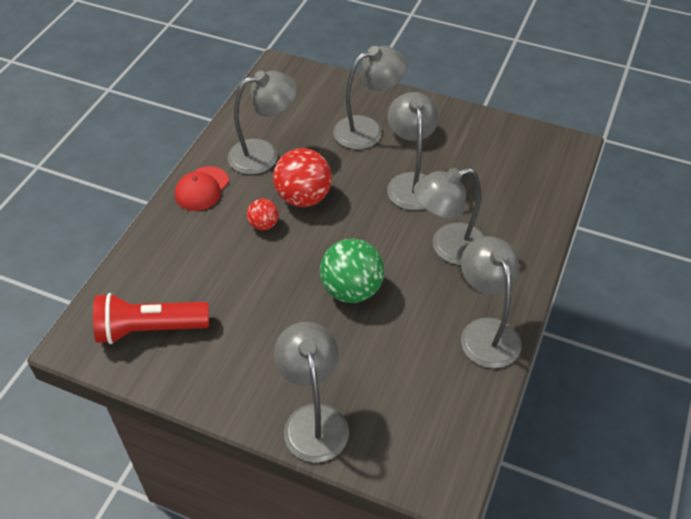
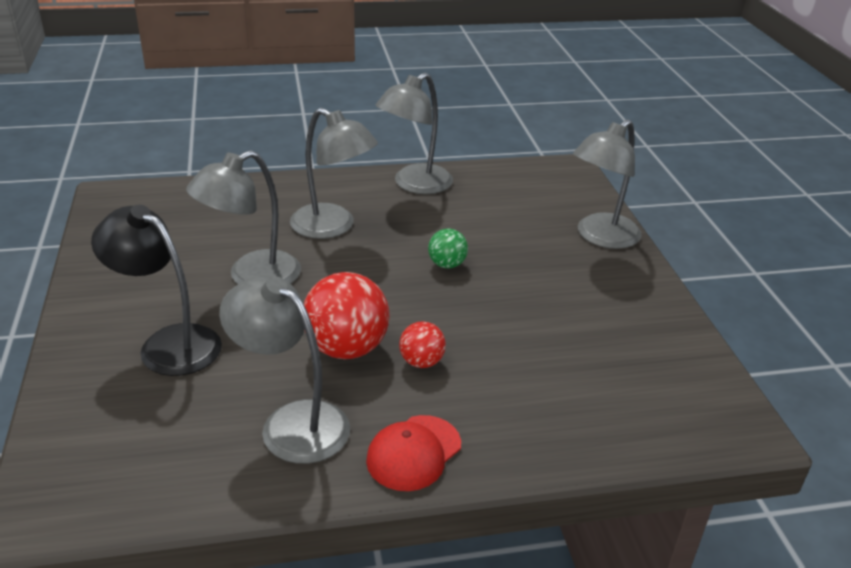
camera: 125 degrees left, 15 degrees down
red flashlight [93,293,209,344] -> none
red cap [175,166,229,211] -> red cap turned 135 degrees clockwise [366,415,461,491]
green ball [320,239,384,303] -> green ball [428,229,468,268], size x0.53
grey lamp [333,46,407,149] -> black lamp [91,205,222,376]

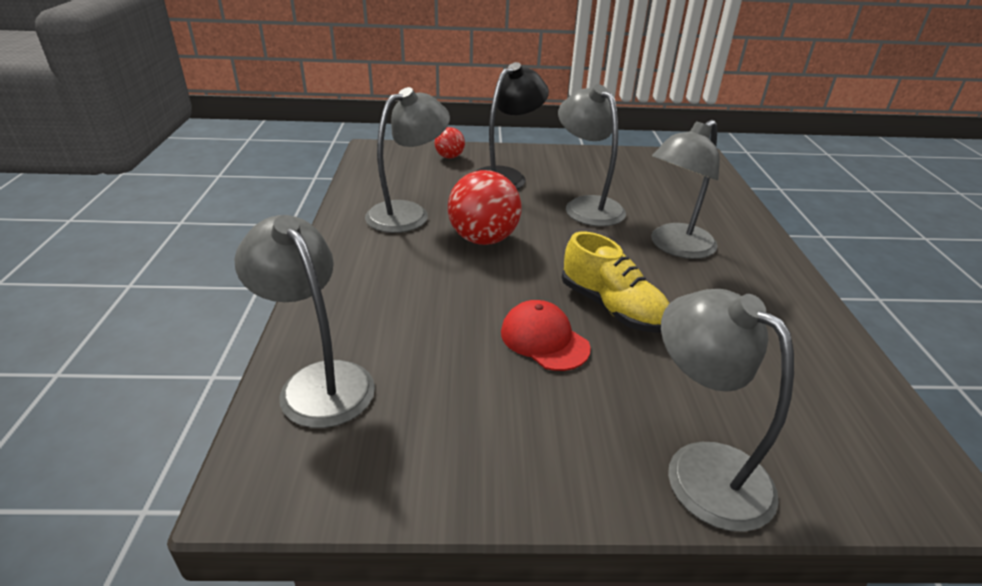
camera: 100 degrees right, 0 degrees up
red cap [366,415,461,491] -> red cap moved to [501,300,591,371]
grey lamp [375,73,453,194] -> grey lamp moved to [234,215,375,428]
red ball [399,321,446,368] -> red ball moved to [434,127,465,159]
green ball [428,229,468,268] -> yellow shoe [562,232,670,333]

